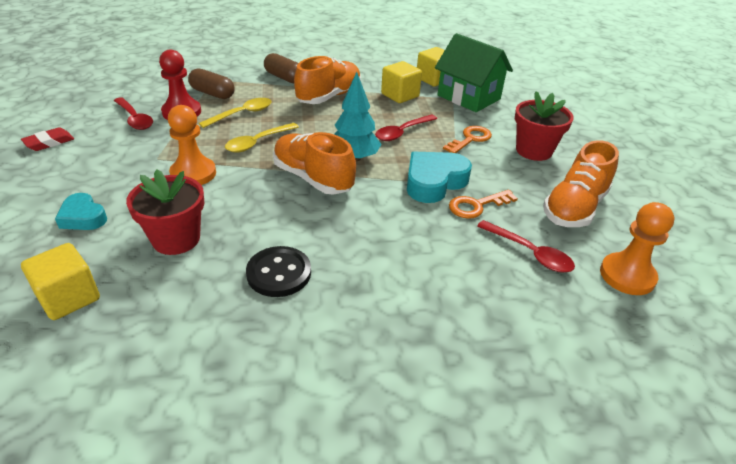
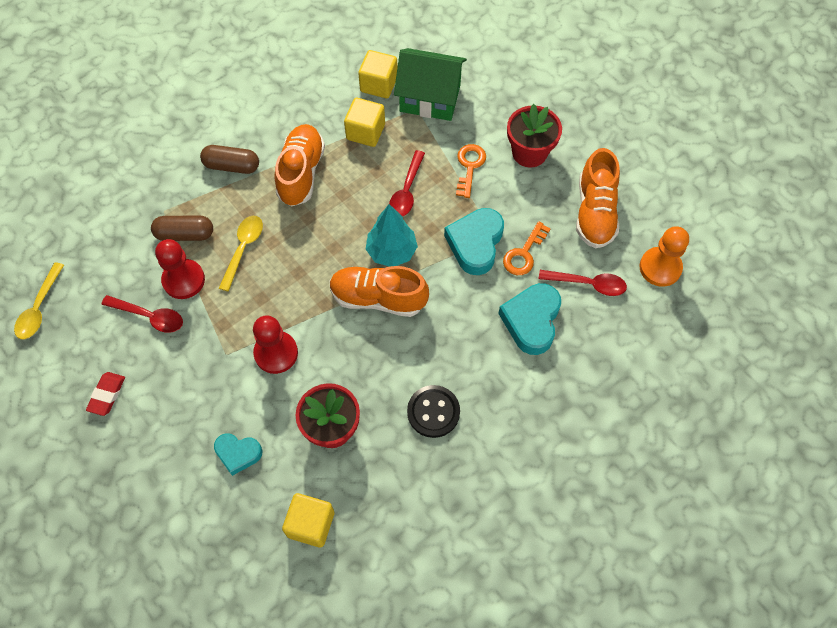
camera: 30 degrees left, 25 degrees up
orange pawn [168,105,216,185] -> red pawn [253,315,298,374]
yellow spoon [225,123,299,153] -> yellow spoon moved to [14,262,64,339]
none -> turquoise heart [498,283,561,355]

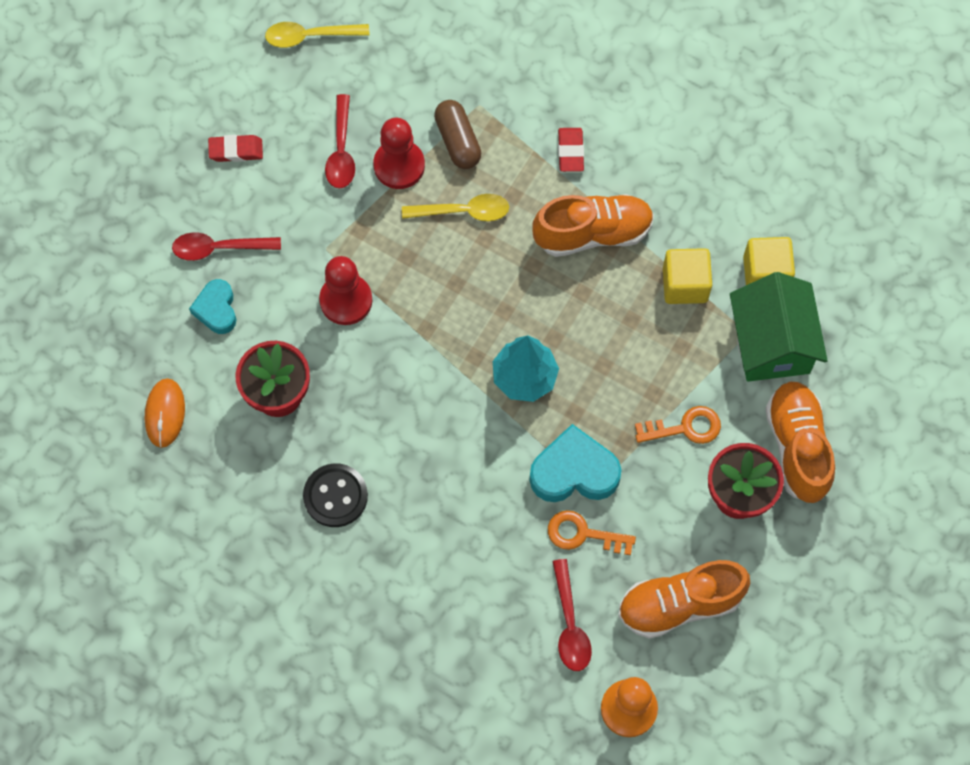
camera: 70 degrees right, 5 degrees up
brown capsule [200,145,259,174] -> red eraser [558,128,584,172]
yellow cube [282,493,334,547] -> orange mouse [145,378,185,448]
orange shoe [330,266,429,317] -> orange shoe moved to [765,381,835,503]
red spoon [389,150,425,217] -> red spoon moved to [172,232,281,261]
turquoise heart [498,283,561,355] -> none

